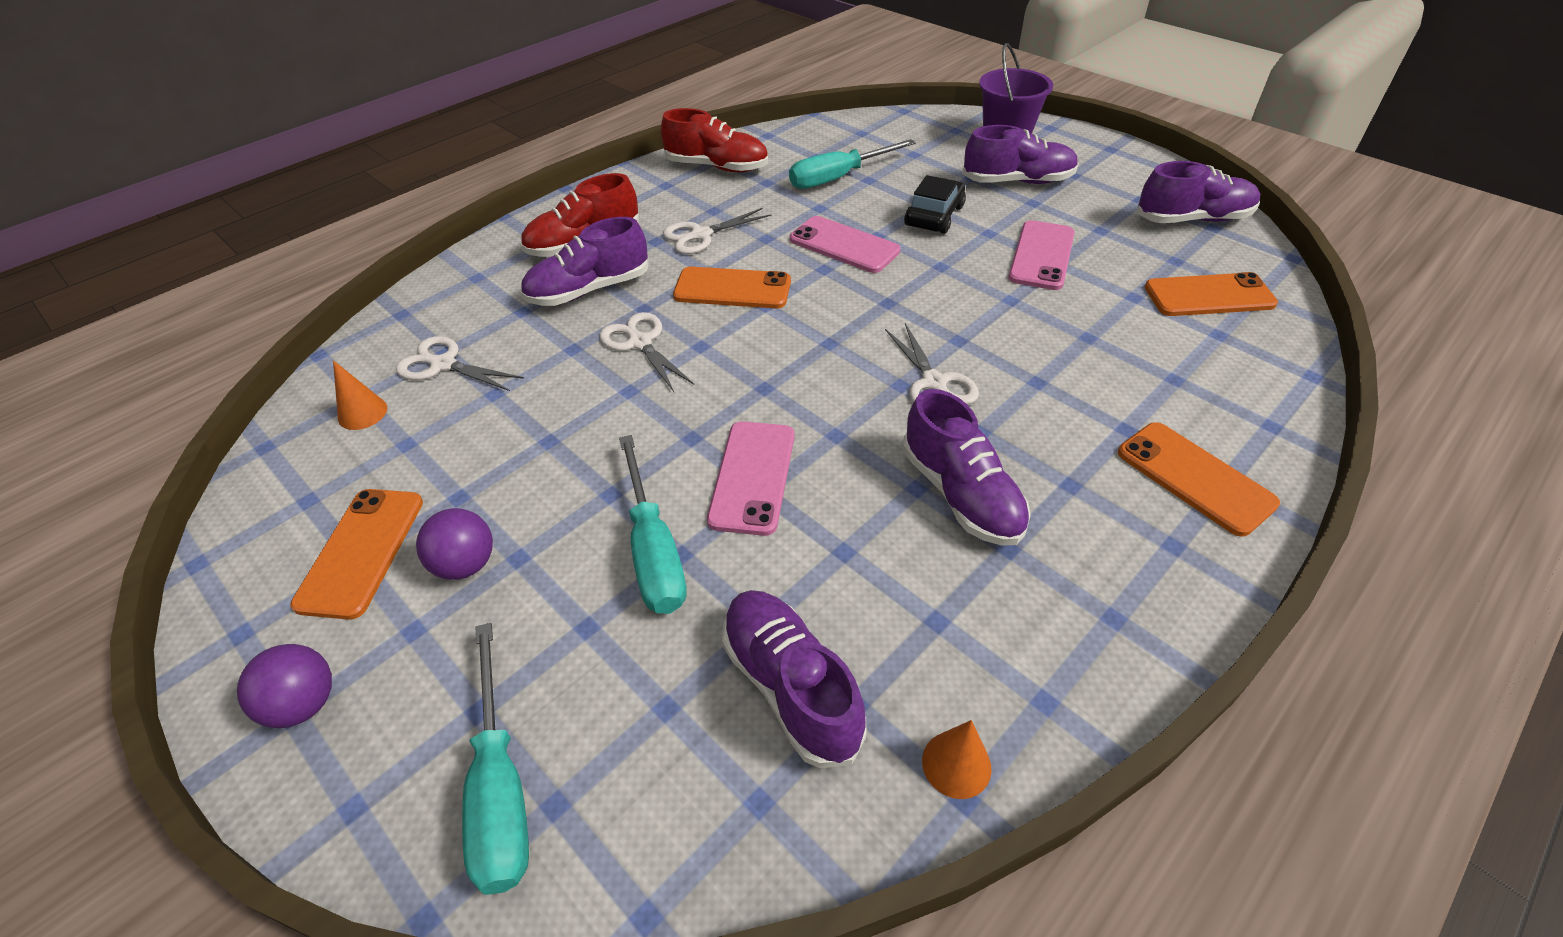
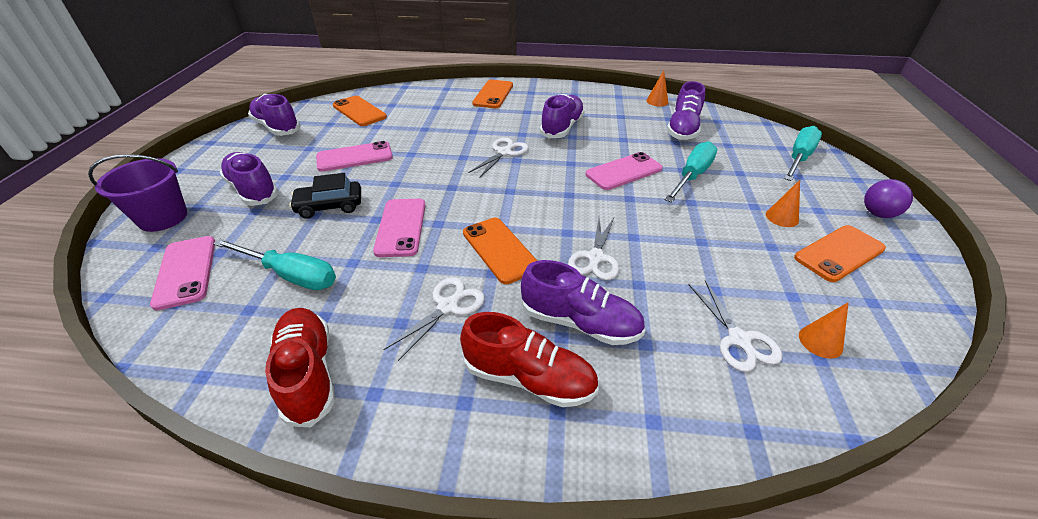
camera: 130 degrees left, 5 degrees down
purple ball [416,508,493,580] -> orange cone [766,180,800,227]
white scissors [663,208,771,254] -> white scissors turned 75 degrees counterclockwise [383,277,485,361]
none -> pink phone [150,236,215,311]

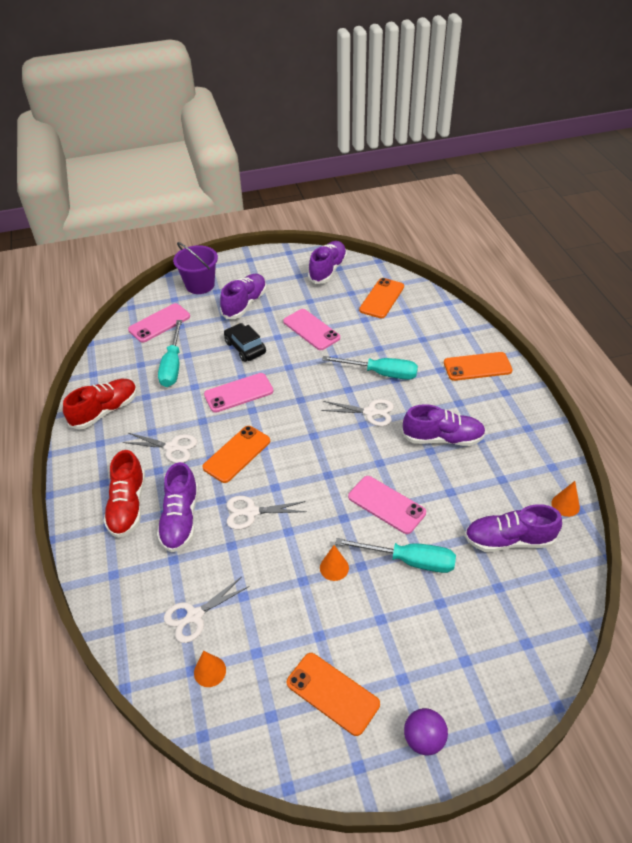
camera: 70 degrees right, 5 degrees up
orange cone [766,180,800,227] -> orange cone moved to [320,545,349,581]
turquoise screwdriver [784,126,822,181] -> turquoise screwdriver moved to [322,356,418,380]

